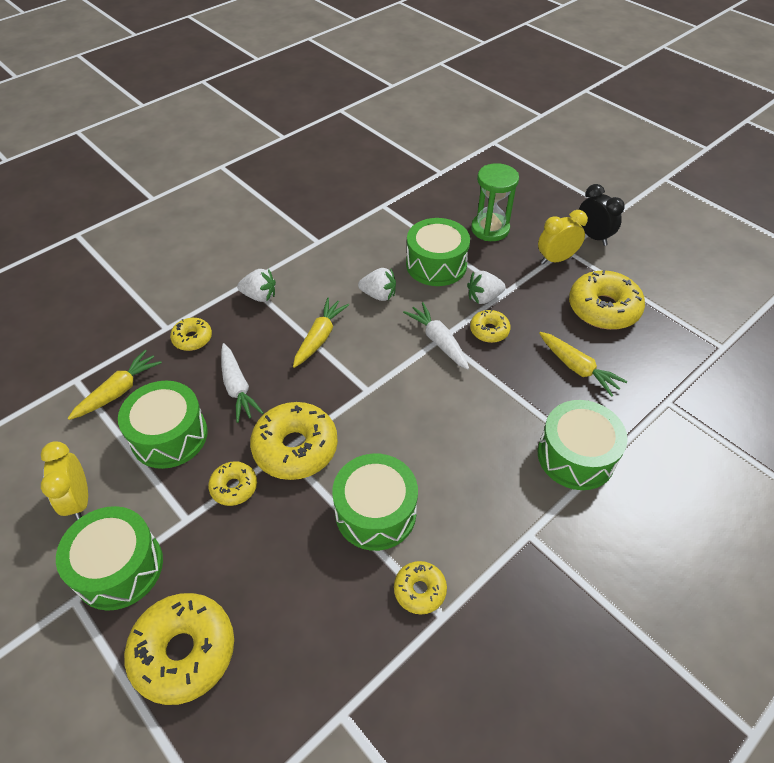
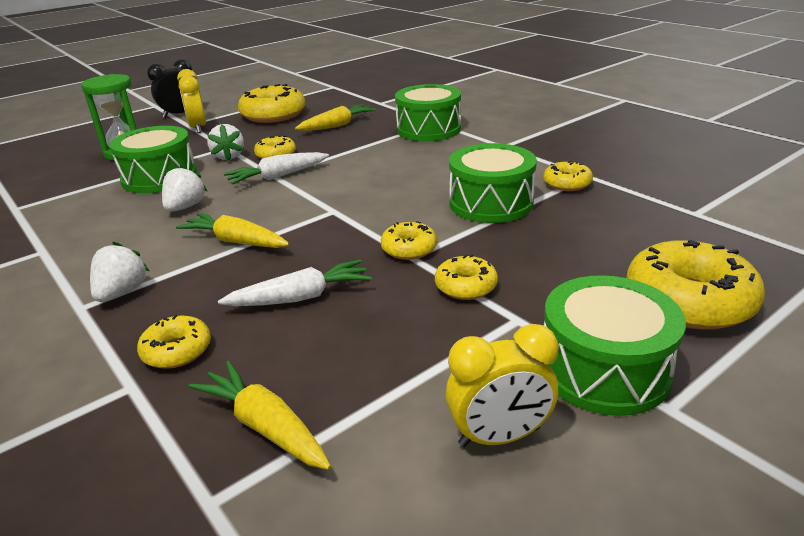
camera: 85 degrees left, 20 degrees down
green drum [118,381,208,469] -> none
yellow donut [250,402,338,480] -> yellow donut [381,221,437,260], size x0.53

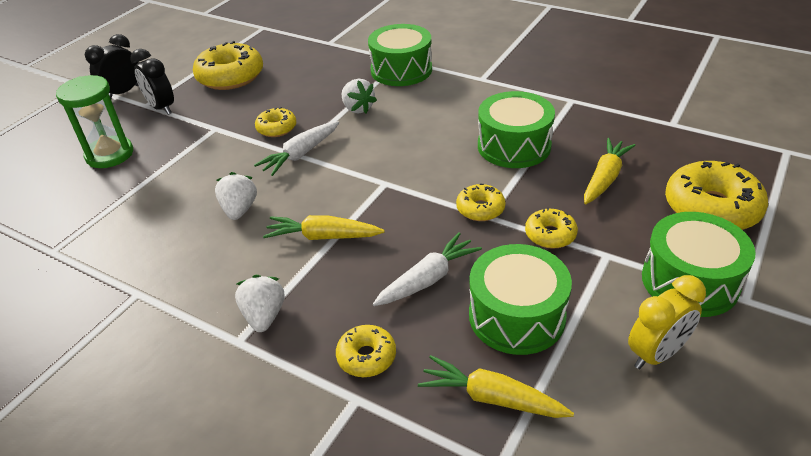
camera: 20 degrees left, 10 degrees up
green drum [109,126,197,193] -> green drum moved to [469,244,572,355]
yellow clock [177,69,206,133] -> black clock [130,49,174,115]
white strawberry [207,124,244,161] -> white strawberry moved to [341,79,377,114]
yellow carrot [295,104,376,131] -> yellow carrot moved to [584,138,636,204]
yellow donut [543,161,593,191] -> none

